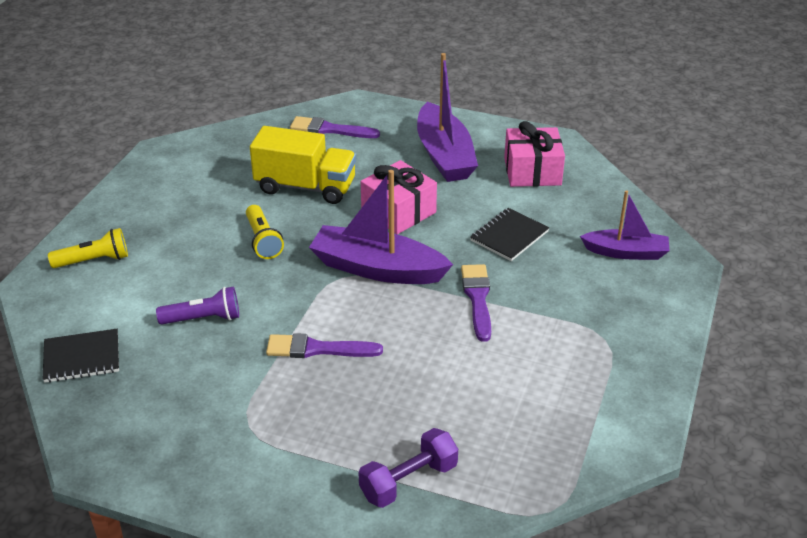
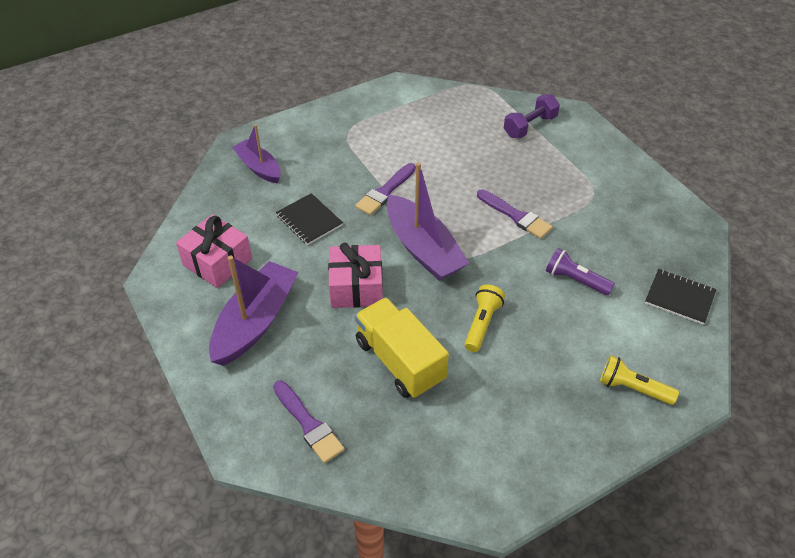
camera: 140 degrees left, 10 degrees up
purple dumbbell [358,428,458,508] -> purple dumbbell turned 45 degrees counterclockwise [504,94,560,138]
black notebook [470,208,549,261] -> black notebook turned 60 degrees clockwise [276,193,343,245]

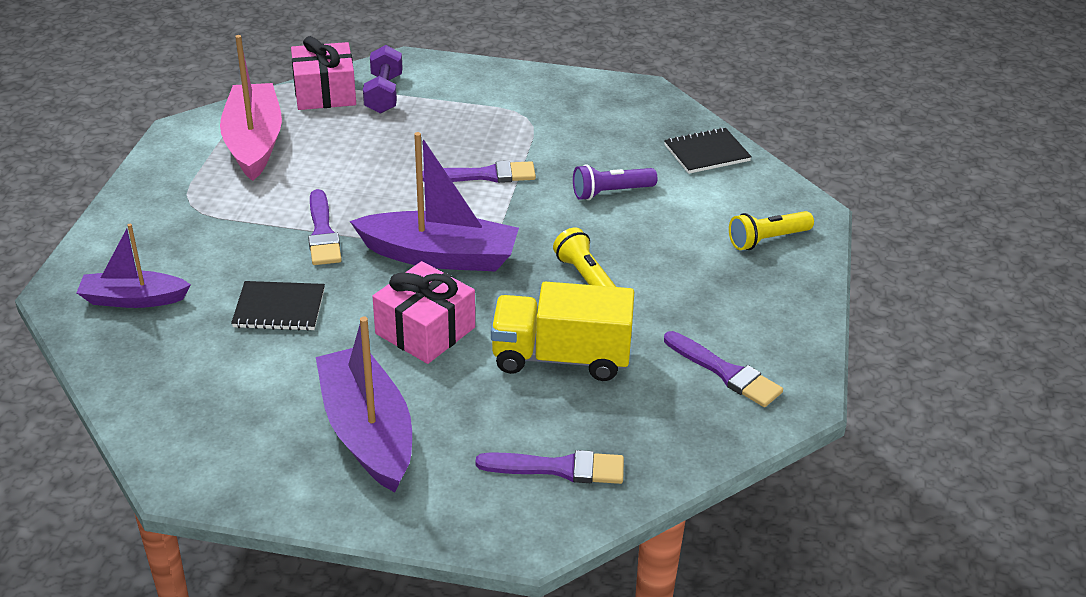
camera: 50 degrees left, 10 degrees down
pink gift [176,214,252,288] -> pink gift moved to [291,36,356,110]
none -> pink boat [220,35,282,181]
none -> purple brush [664,331,783,407]

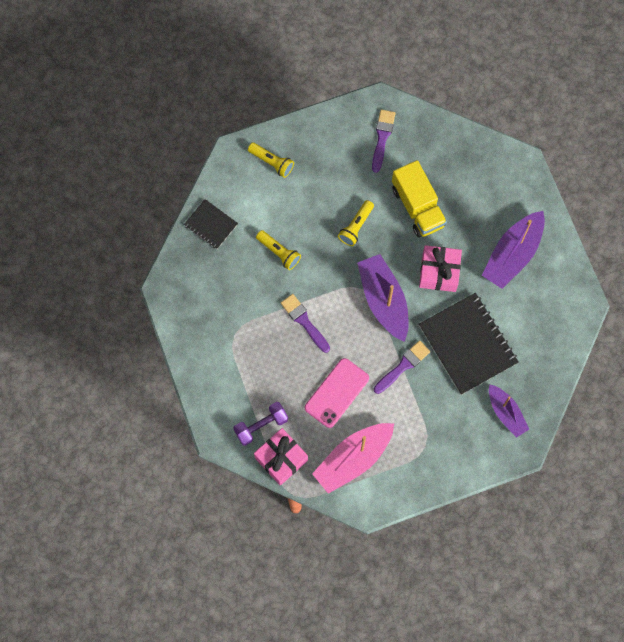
camera: 120 degrees left, 35 degrees up
black notebook [231,281,325,331] -> black notebook [419,293,519,395], size x1.91
purple brush [476,450,624,484] -> none
purple flashlight [573,164,657,200] -> yellow flashlight [256,230,301,270]
none -> pink phone [305,358,369,428]

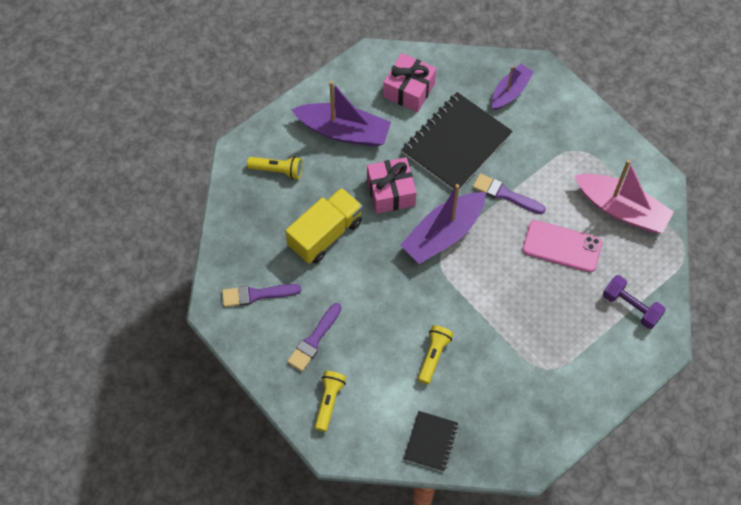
camera: 110 degrees left, 10 degrees down
pink gift [254,428,308,486] -> pink gift moved to [383,53,437,112]
purple brush [281,294,330,353] -> purple brush moved to [287,303,342,371]
yellow flashlight [338,200,374,246] -> yellow flashlight moved to [247,156,302,179]

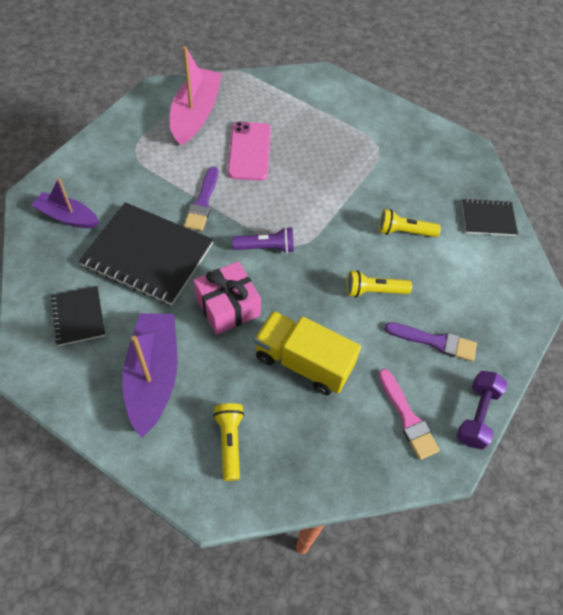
camera: 110 degrees left, 5 degrees down
purple brush [222,284,301,307] -> pink brush [378,369,440,460]
yellow flashlight [315,371,346,432] -> yellow flashlight moved to [346,270,412,297]
pink gift [383,53,437,112] -> black notebook [50,286,106,346]
purple boat [400,184,486,264] -> purple flashlight [232,227,294,253]
purple dumbbell [603,275,666,329] -> purple dumbbell moved to [457,371,508,450]

